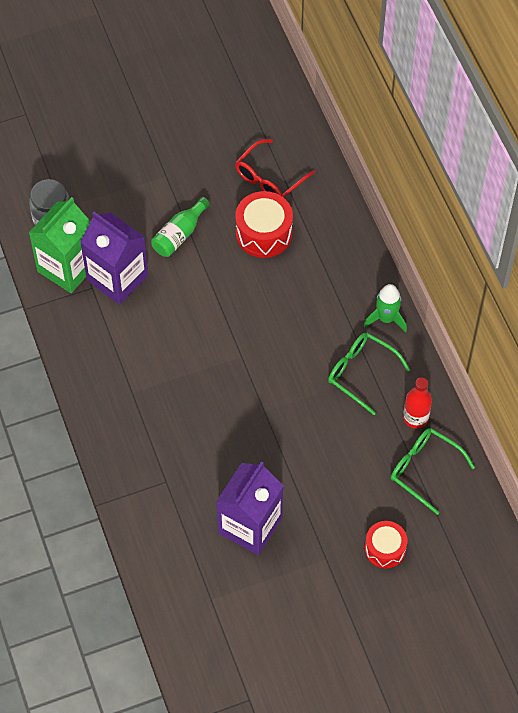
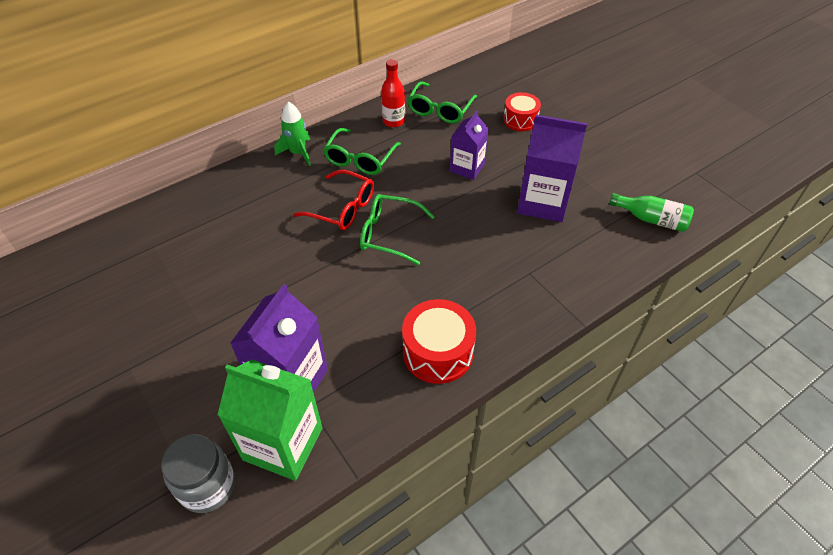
camera: 105 degrees left, 10 degrees down
green bottle [151,197,210,257] -> green bottle moved to [609,193,694,232]
red glasses [235,139,315,198] -> red glasses moved to [293,170,374,230]
red drum [235,191,293,258] -> red drum moved to [402,299,476,384]
none -> green glasses [360,194,435,265]
none -> purple carton [450,111,489,180]

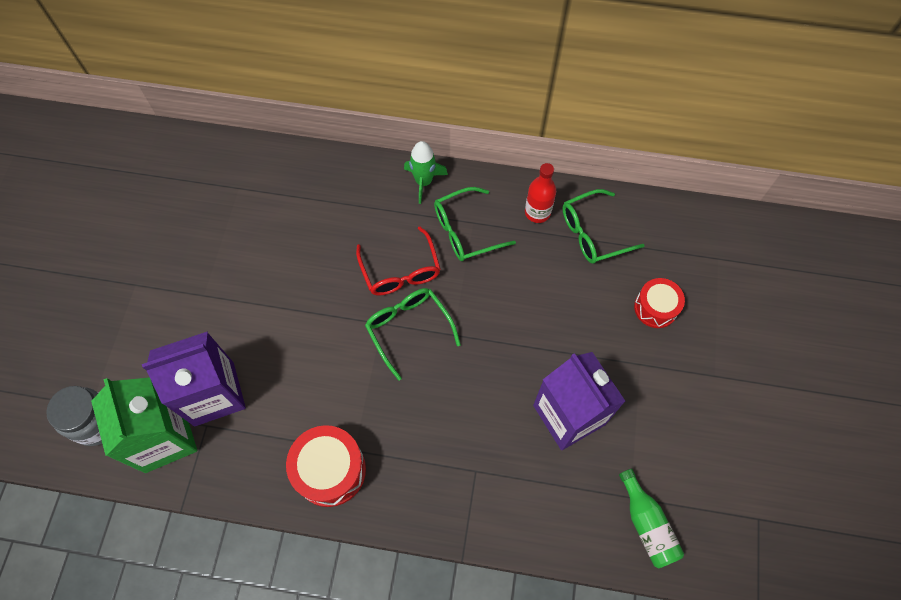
camera: 45 degrees right, 15 degrees up
purple carton [450,111,489,180] -> none

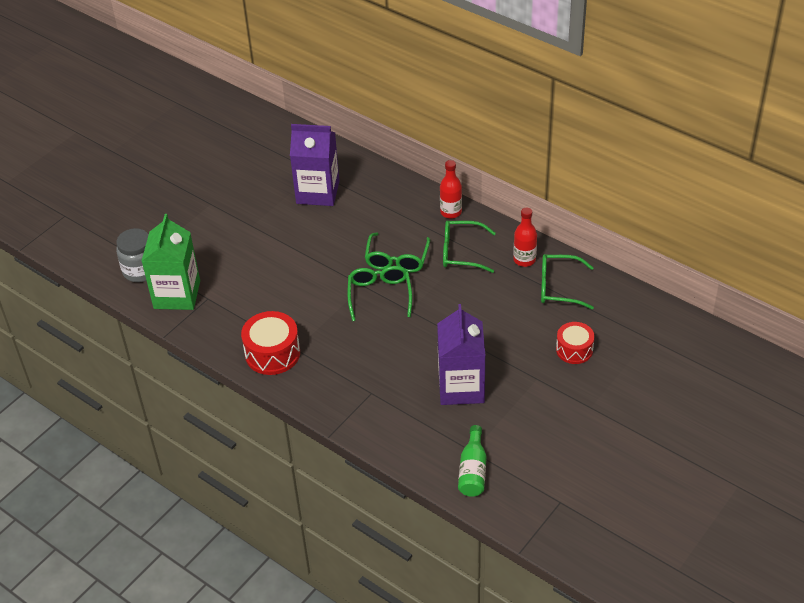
camera: 30 degrees right, 20 degrees down
purple carton [142,331,246,426] -> purple carton moved to [290,124,340,206]
red glasses [356,227,441,296] -> green glasses [365,233,430,272]
green rocket [404,141,448,204] -> red bottle [440,160,462,219]

